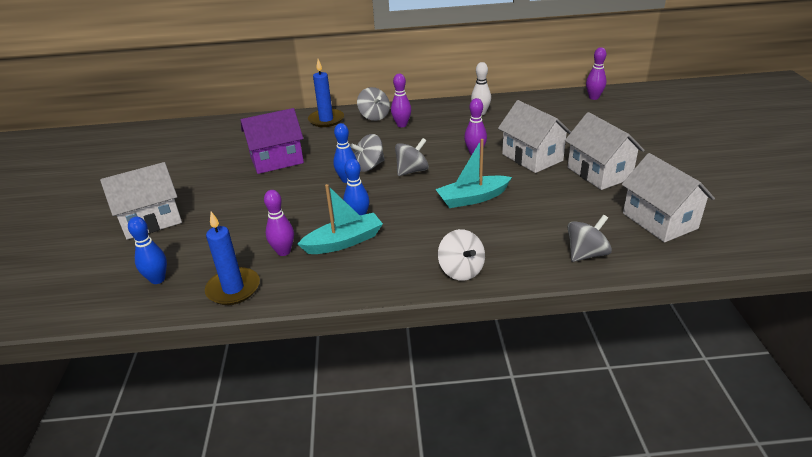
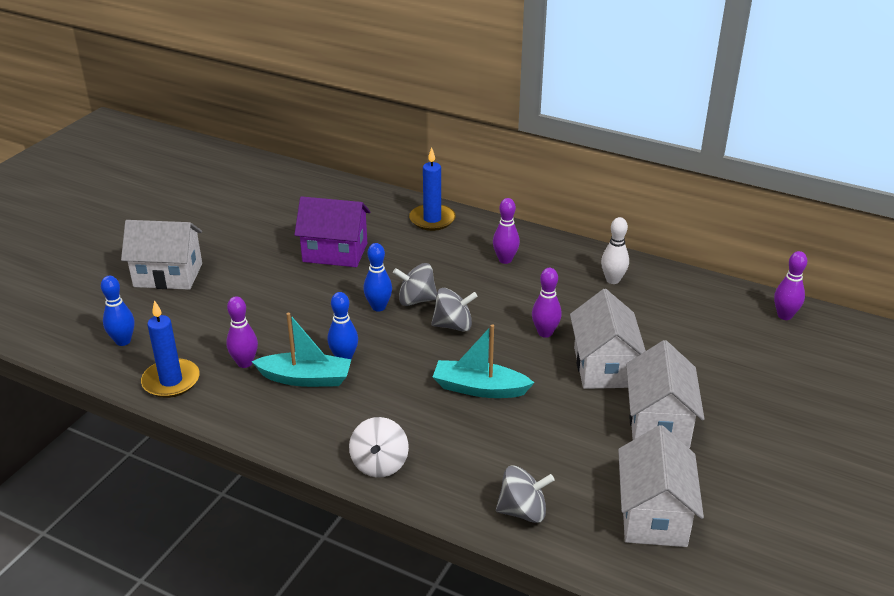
camera: 30 degrees right, 0 degrees up
grey spinning top [357,87,390,121] -> none

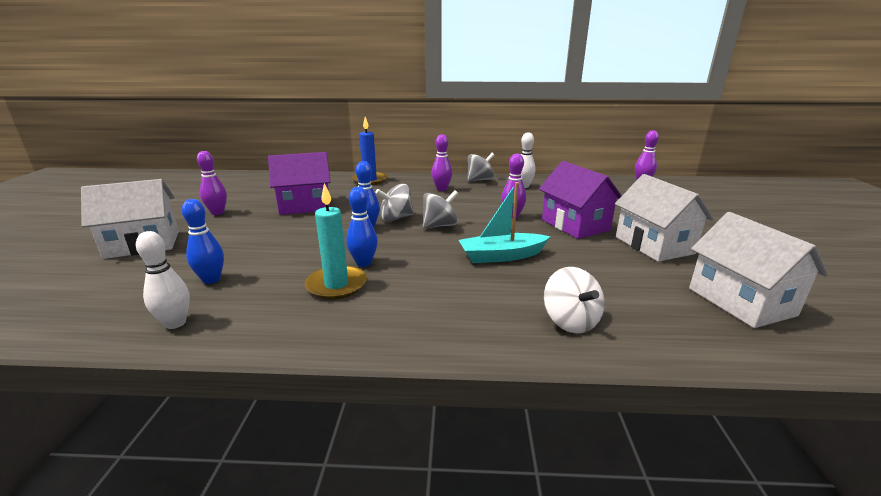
camera: 25 degrees left, 10 degrees down
blue bowling pin [101,276,134,346] -> blue bowling pin moved to [182,199,224,284]
blue candle [141,300,200,398] -> white bowling pin [136,231,190,329]
purple bowling pin [226,296,258,368] -> purple bowling pin moved to [197,151,227,215]
turquoise boat [251,313,351,387] -> turquoise candle [305,183,367,300]
white spinning top [349,417,409,478] -> white spinning top moved to [544,267,605,333]
grey spinning top [496,466,555,523] -> grey spinning top moved to [467,153,495,182]
white house [570,289,646,389] -> purple house [539,161,622,239]

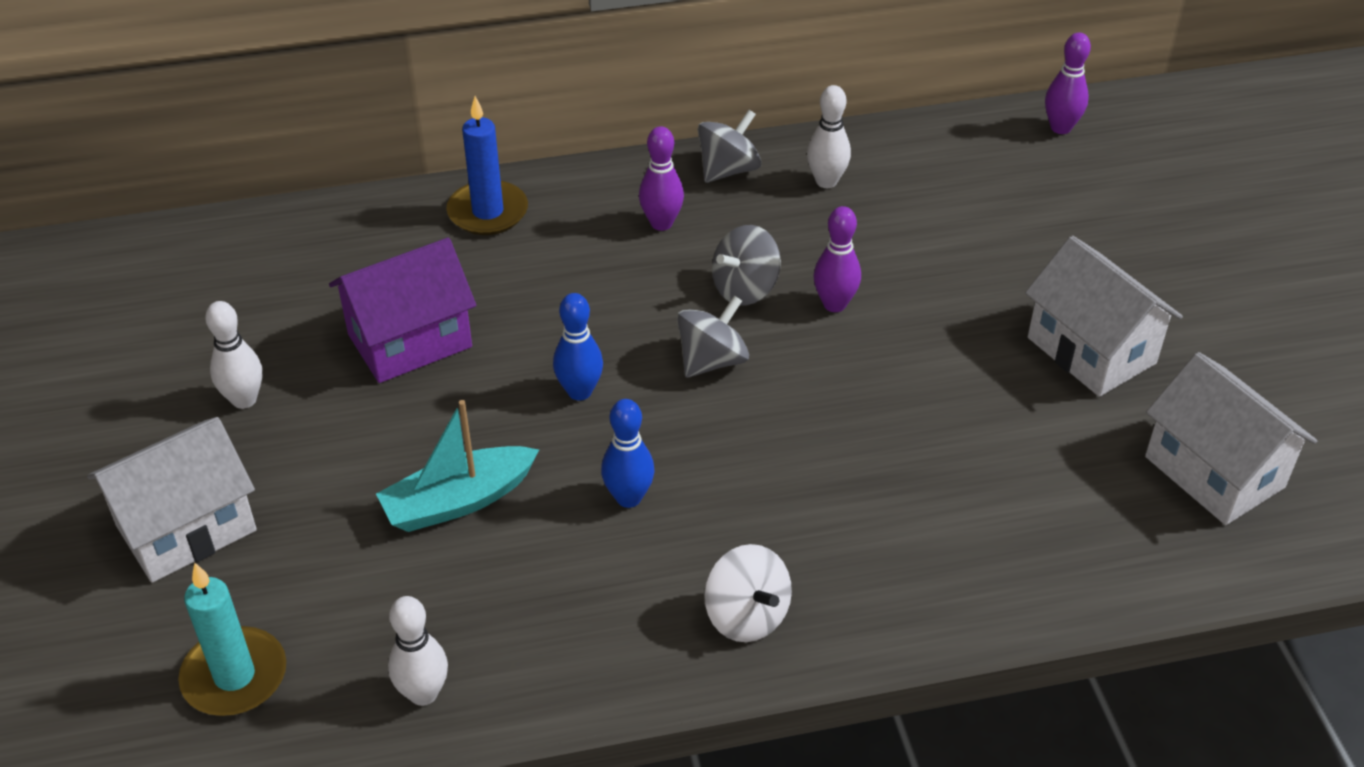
camera: 15 degrees left, 20 degrees up
blue bowling pin [182,199,224,284] -> none
purple bowling pin [197,151,227,215] -> white bowling pin [205,301,262,409]
turquoise candle [305,183,367,300] -> turquoise candle moved to [178,563,286,716]
grey spinning top [375,184,414,222] -> grey spinning top moved to [712,225,781,305]
turquoise boat [459,182,550,263] -> turquoise boat moved to [376,400,539,532]
purple house [539,161,622,239] -> none
white spinning top [544,267,605,333] -> white spinning top moved to [704,544,792,642]

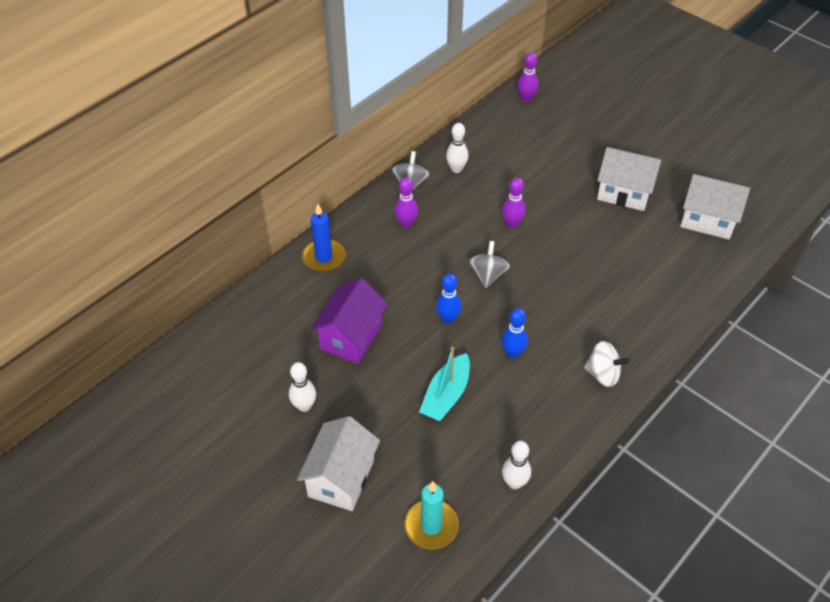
camera: 35 degrees left, 5 degrees up
grey spinning top [712,225,781,305] -> none

